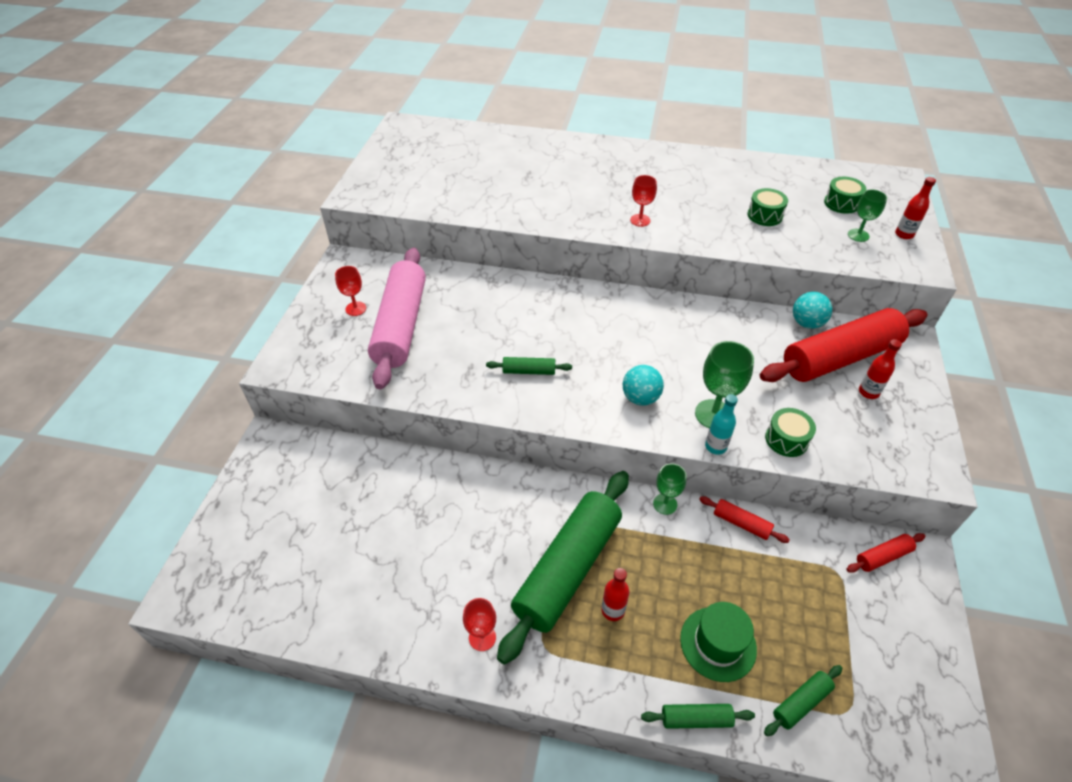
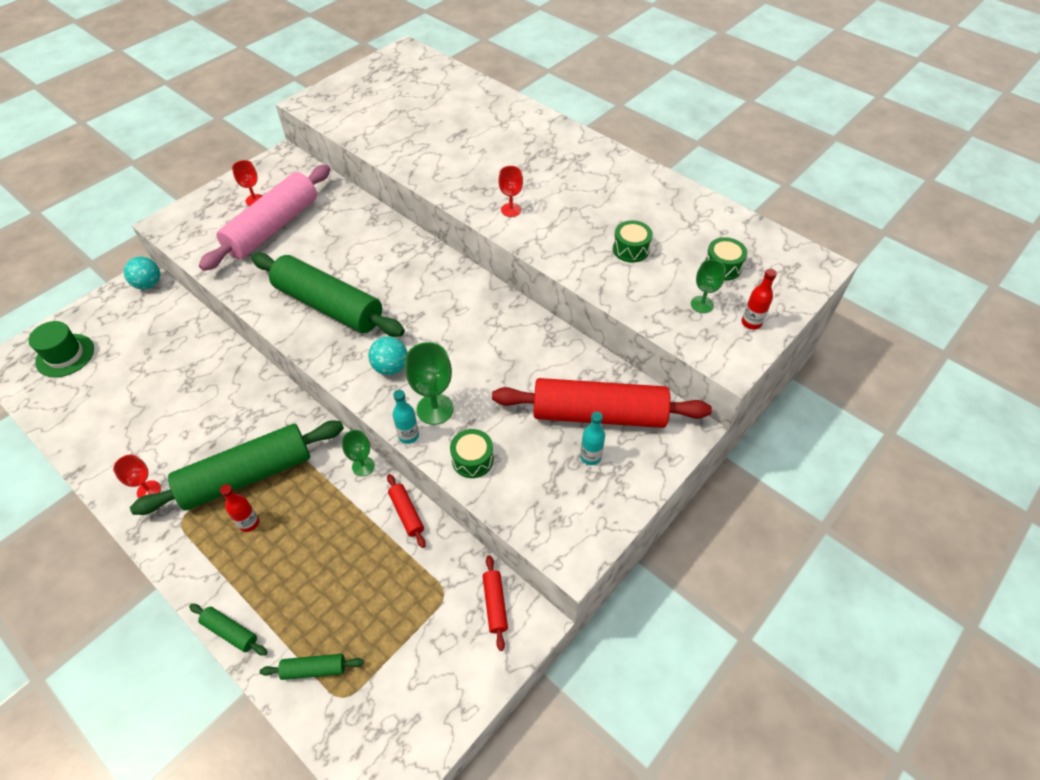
camera: 30 degrees right, 5 degrees up
green rolling pin [486,357,572,375] -> green rolling pin [251,253,405,337], size x2.42
green hat [680,602,757,682] -> green hat moved to [28,321,94,377]
turquoise ball [793,292,832,329] -> turquoise ball moved to [124,257,160,290]
red rolling pin [846,533,925,573] -> red rolling pin turned 75 degrees clockwise [483,555,508,651]
red bottle [859,339,902,399] -> turquoise bottle [580,411,605,465]

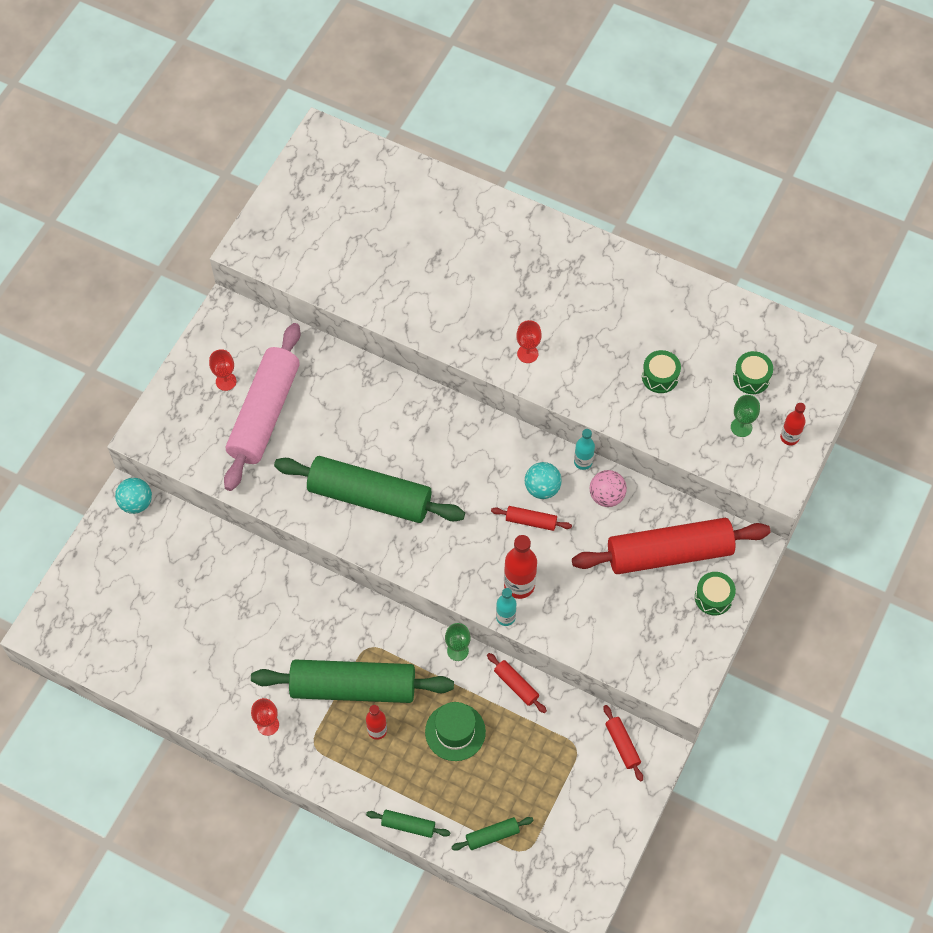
camera: 15 degrees left, 10 degrees up
green hat [28,321,94,377] -> green hat moved to [425,702,486,761]
green rolling pin [130,421,344,515] -> green rolling pin turned 45 degrees clockwise [251,659,454,703]
turquoise ball [368,336,407,375] -> turquoise ball moved to [525,462,562,499]
green goblet [405,342,454,425] -> red bottle [504,535,537,599]
green drum [450,429,494,478] -> green drum moved to [695,572,736,616]
turquoise bottle [580,411,605,465] -> turquoise bottle moved to [574,429,595,470]
none -> red rolling pin [491,506,572,531]
none -> pink ball [590,470,627,507]

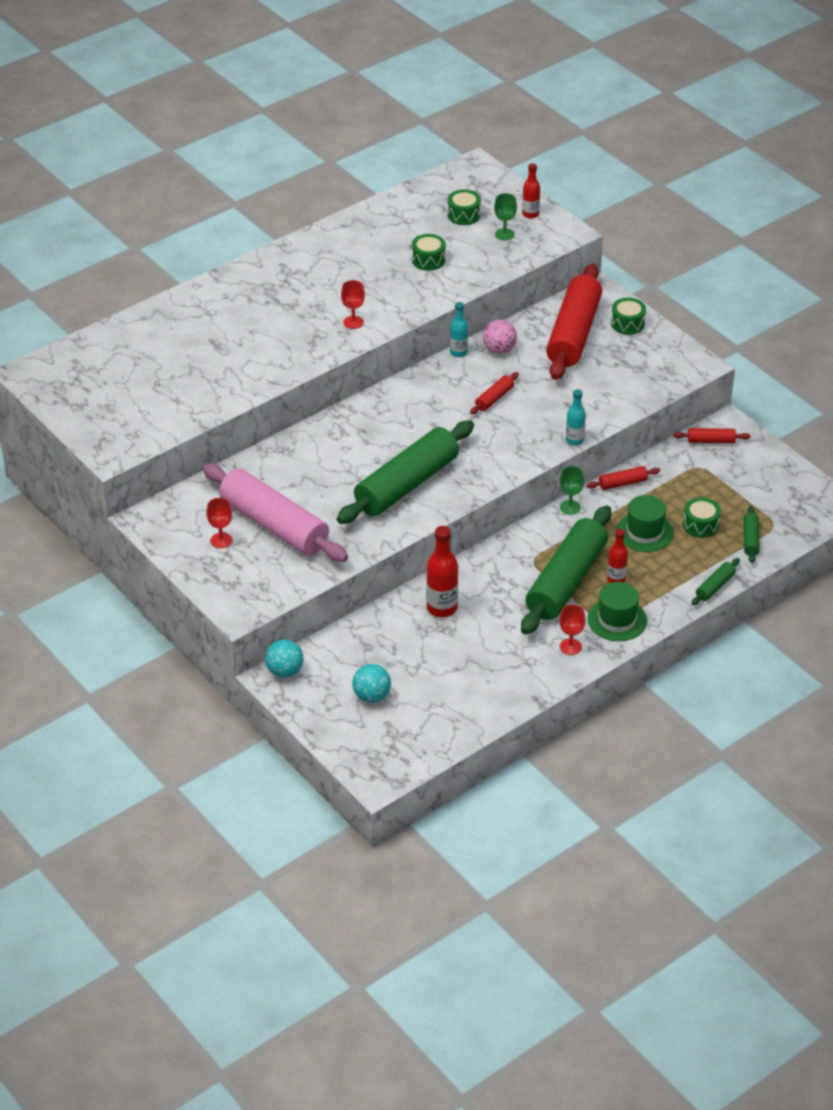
camera: 65 degrees left, 20 degrees down
red bottle [504,535,537,599] -> red bottle moved to [426,526,458,617]
turquoise ball [525,462,562,499] -> turquoise ball moved to [352,664,391,703]
none -> green hat [587,582,647,641]
none -> green drum [683,497,721,538]

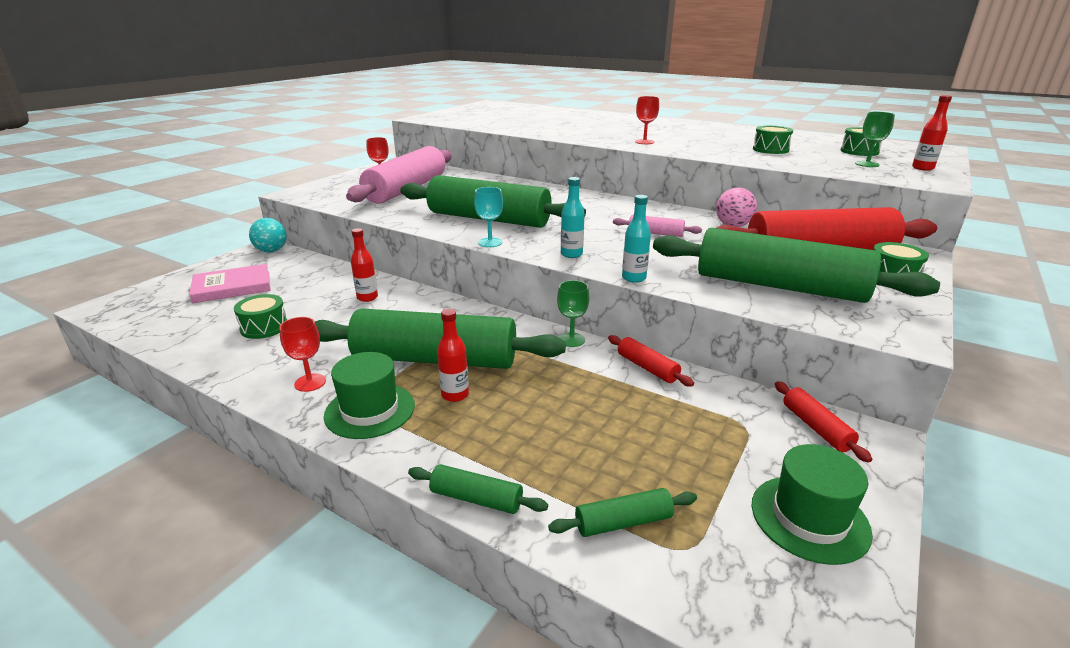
camera: 70 degrees right, 15 degrees down
turquoise ball [352,664,391,703] -> pink book [189,264,271,303]
red bottle [426,526,458,617] -> red bottle [351,228,378,302], size x0.62
turquoise bottle [450,302,468,357] -> turquoise bottle moved to [561,177,585,258]
red rolling pin [470,372,519,414] -> pink rolling pin [613,215,702,237]
green hat [616,495,674,552] -> green hat moved to [752,444,873,565]
green drum [683,497,721,538] -> green drum moved to [234,294,287,339]
none -> turquoise goblet [474,187,503,247]
none -> green rolling pin [653,228,940,303]

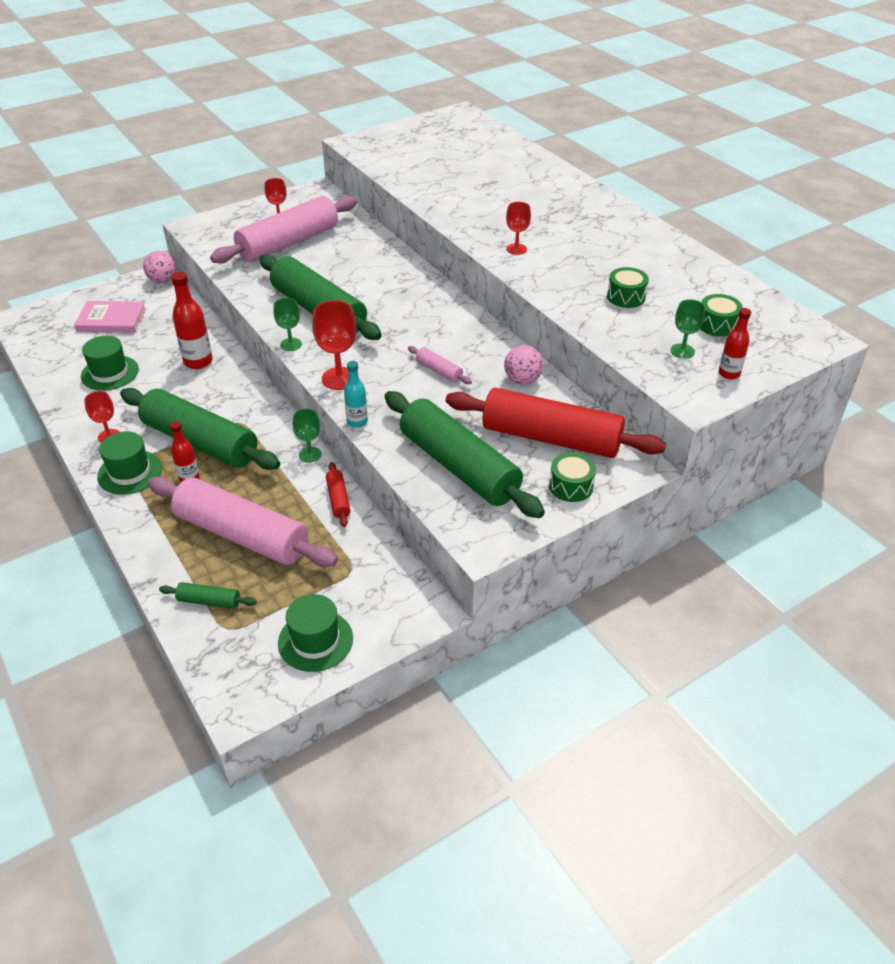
camera: 25 degrees right, 15 degrees up
green drum [234,294,287,339] -> green hat [81,336,139,391]
turquoise ball [249,218,287,252] -> pink ball [143,251,176,283]
red bottle [351,228,378,302] -> red bottle [171,272,213,369], size x1.61
green rolling pin [408,464,548,514] -> none
turquoise goblet [474,187,503,247] -> green goblet [273,298,302,351]
turquoise bottle [561,177,585,258] -> red goblet [312,300,356,390]
red rolling pin [775,381,872,463] -> none
none -> pink rolling pin [148,477,338,567]

